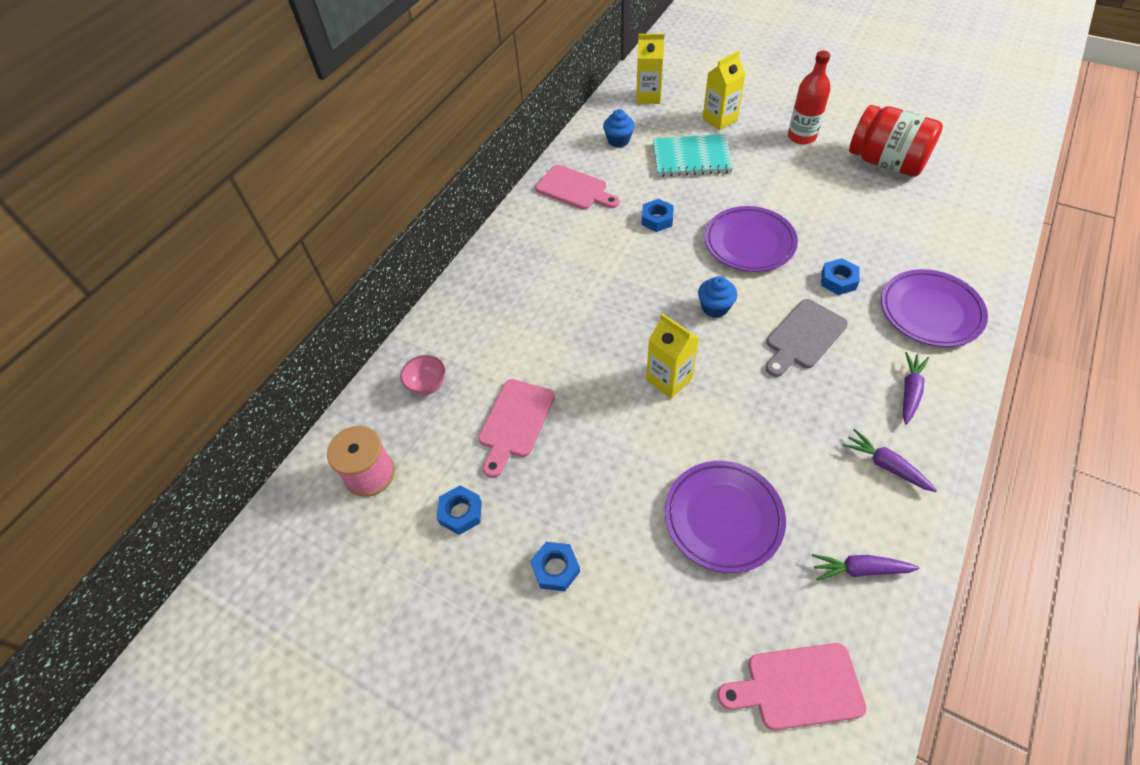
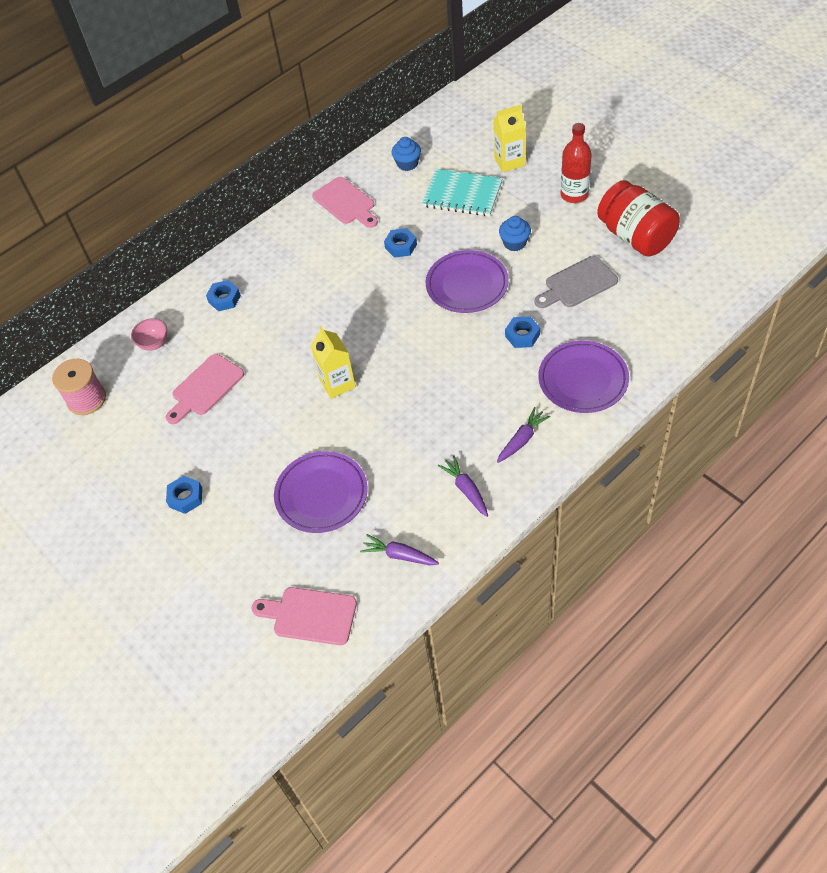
camera: 20 degrees right, 0 degrees up
blue nut [437,486,482,535] -> blue nut moved to [206,280,241,311]
yellow carton [636,34,665,104] -> none
blue cupcake [698,276,737,318] -> blue cupcake moved to [499,216,531,251]
grey cutting board [766,299,848,377] -> grey cutting board moved to [535,256,618,308]

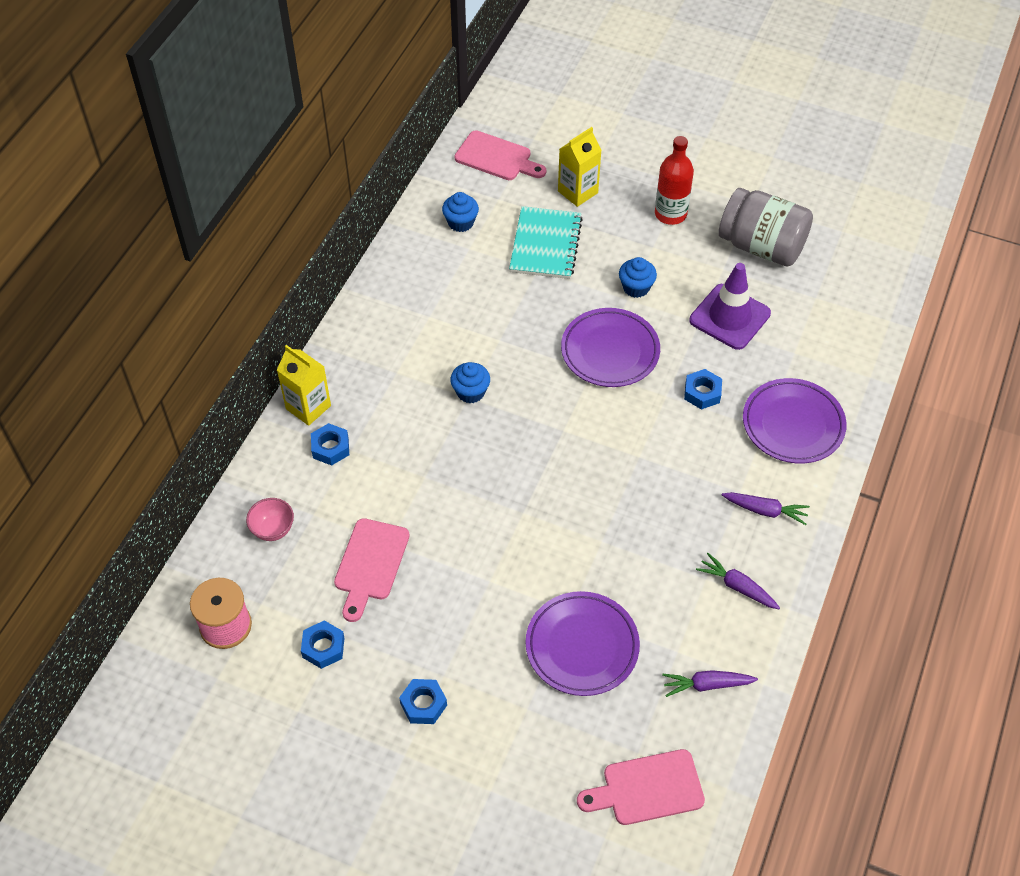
camera: 30 degrees left, 0 degrees up
yellow carton [311,326,356,399] -> yellow carton moved to [277,345,331,426]
pink cutting board [312,177,378,228] -> pink cutting board moved to [455,131,546,180]
blue nut [384,228,417,258] -> blue nut moved to [301,620,344,669]
turquoise notebook [422,169,503,216] -> turquoise notebook turned 75 degrees counterclockwise [509,206,583,279]
purple carrot [497,407,551,463] -> purple carrot turned 90 degrees clockwise [722,492,810,525]
grey cutting board [535,256,618,308] -> purple traffic cone [689,263,771,350]
red jar [597,180,680,257] -> grey jar [719,188,813,266]
none -> blue cupcake [450,362,490,403]

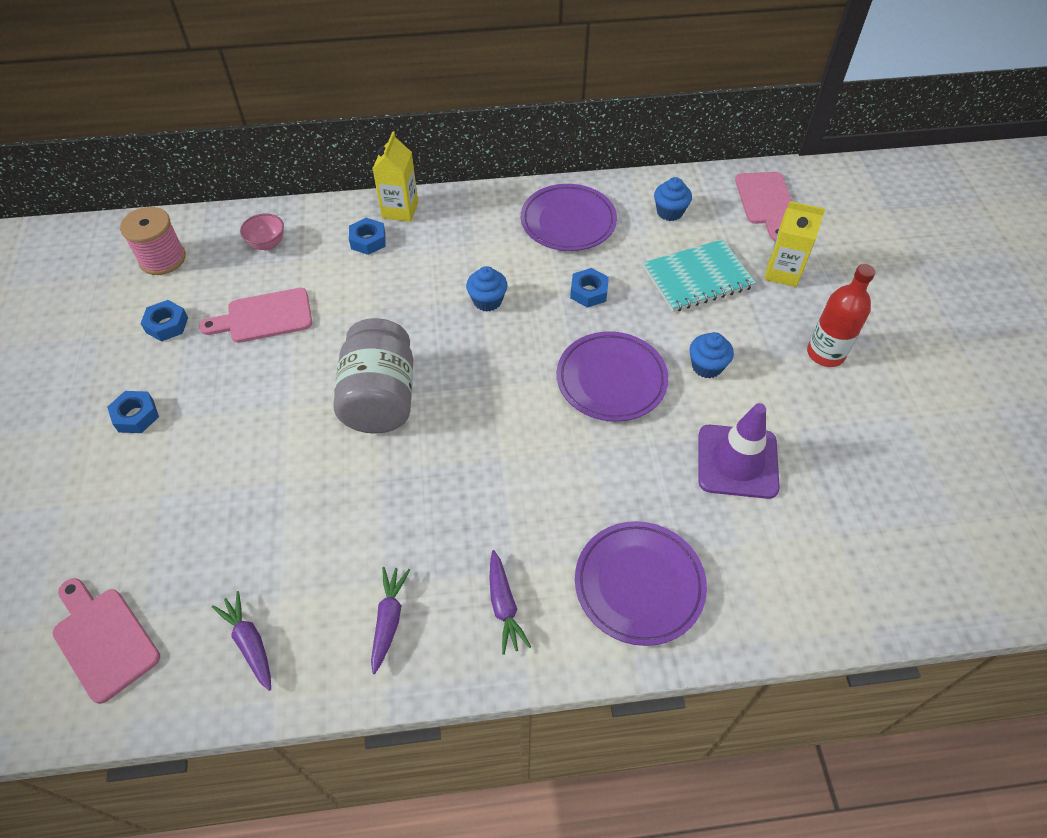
camera: 60 degrees right, 0 degrees up
purple plate [526,591,640,696] -> purple plate moved to [521,184,617,251]
blue nut [684,369,722,410] -> blue nut moved to [570,268,609,308]
grey jar [719,188,813,266] -> grey jar moved to [333,318,413,433]

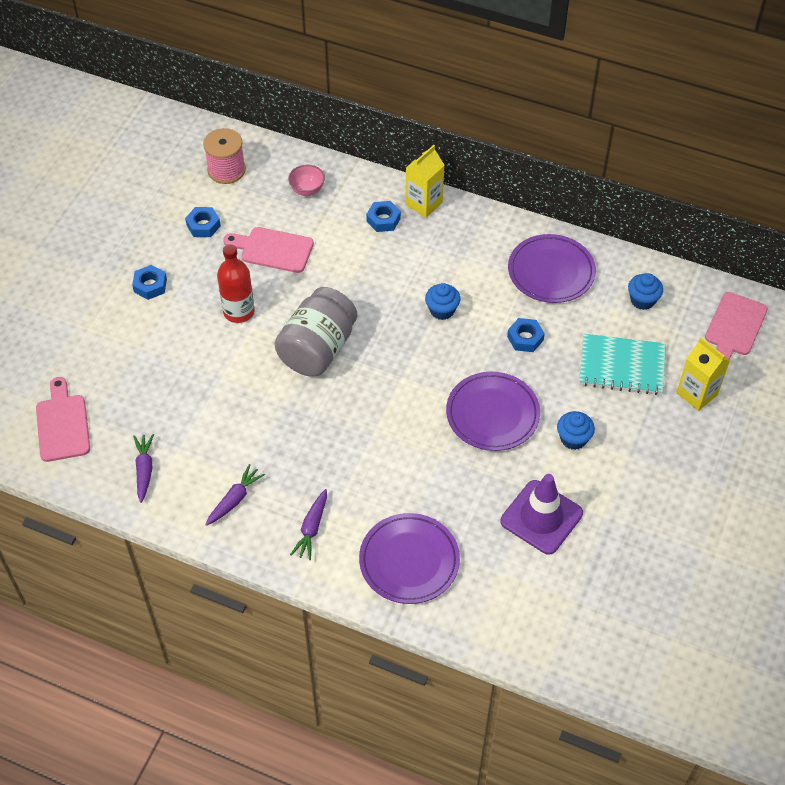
camera: 30 degrees right, 0 degrees up
red bottle [807,264,876,367] -> red bottle moved to [217,244,255,323]

